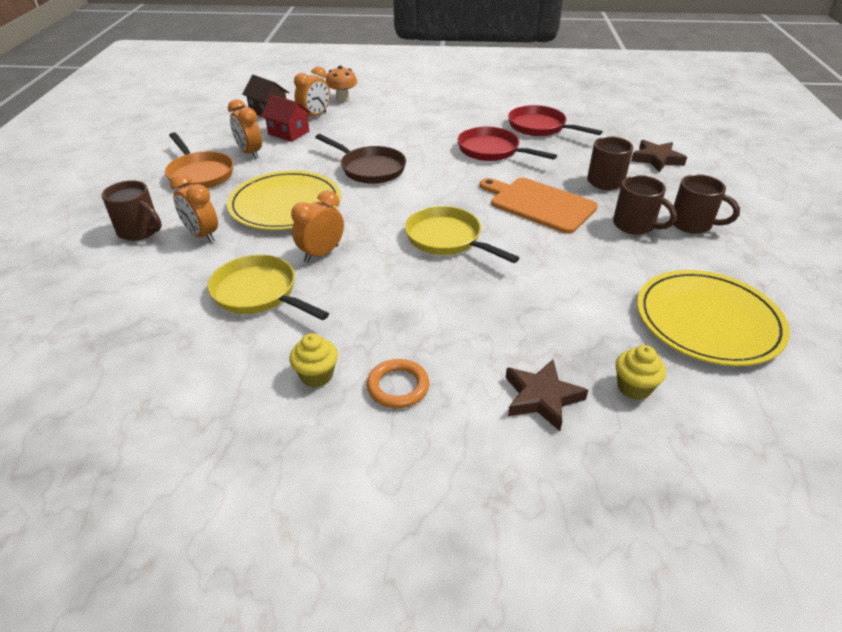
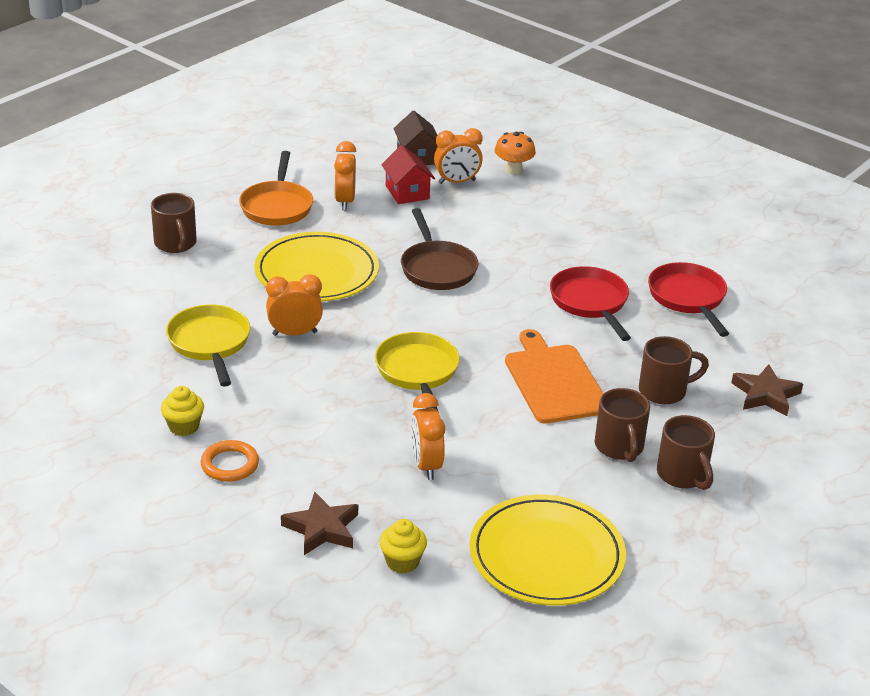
camera: 35 degrees right, 5 degrees down
orange clock [170,174,218,242] -> orange clock moved to [411,393,445,480]

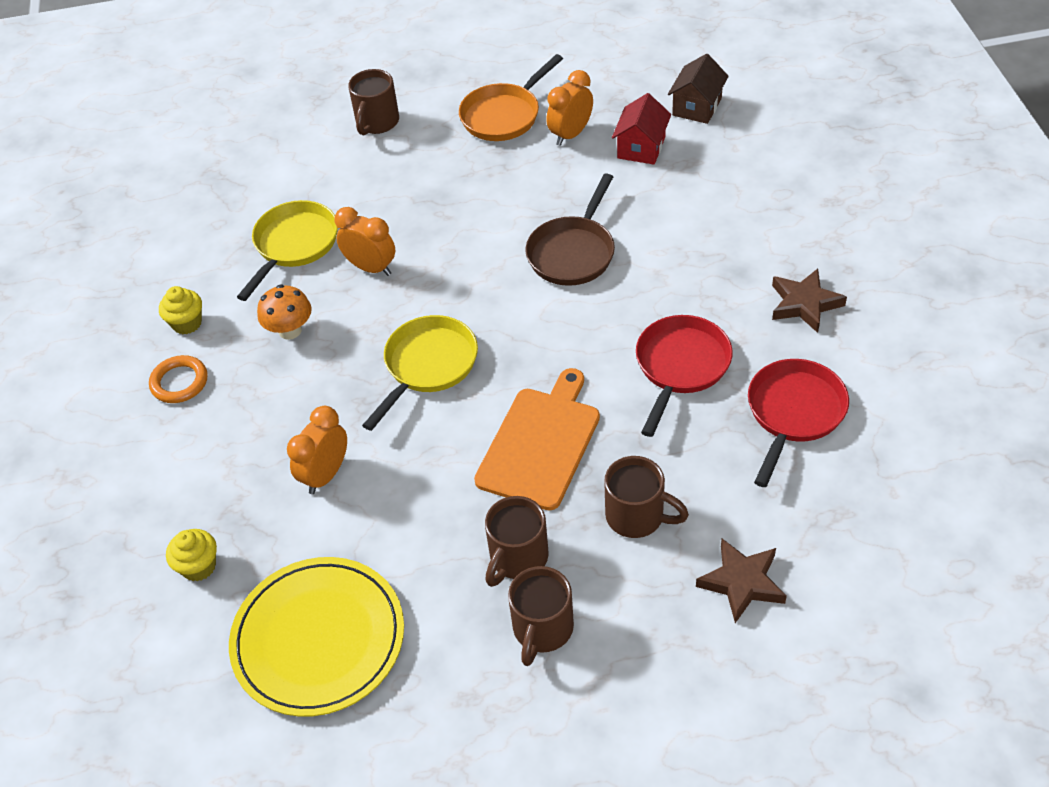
camera: 45 degrees right, 15 degrees up
yellow plate [254,232,379,301] -> none
brown star [281,492,358,555] -> brown star moved to [772,269,847,333]
orange clock [434,128,483,184] -> none
orange mushroom [494,132,536,175] -> orange mushroom moved to [257,284,312,340]

